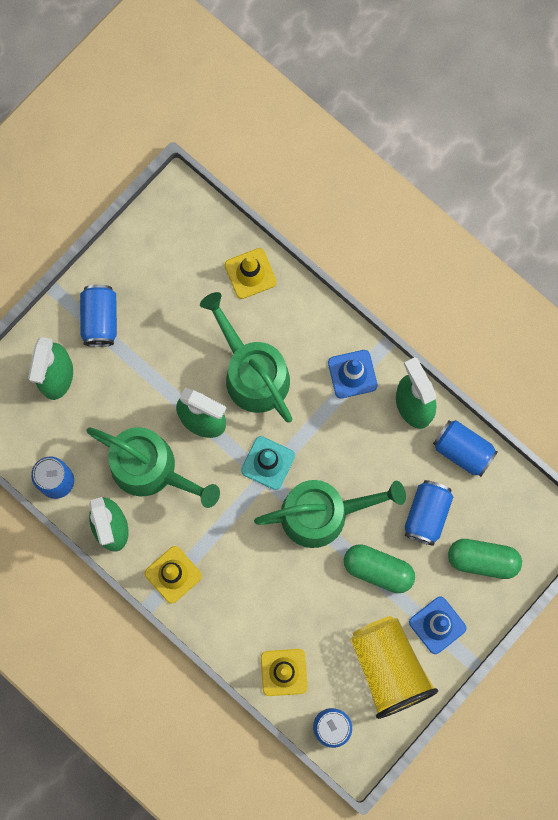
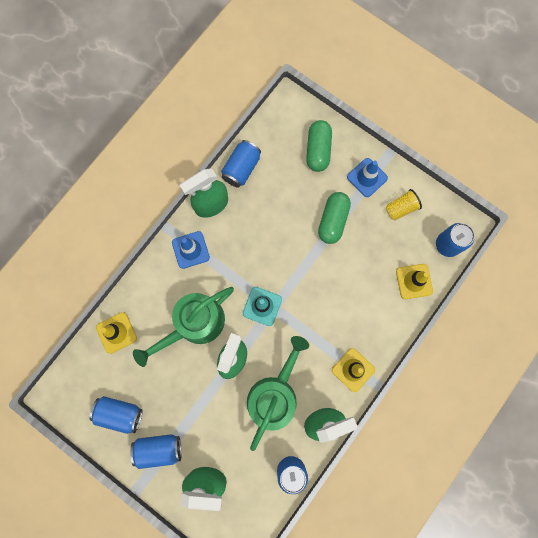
camera: 95 degrees left, 0 degrees up
green watering can [254,480,406,548] -> none
yellow cup [350,616,438,719] -> yellow cup [386,189,422,220], size x0.48
blue can [405,480,453,546] -> blue can moved to [89,396,143,434]

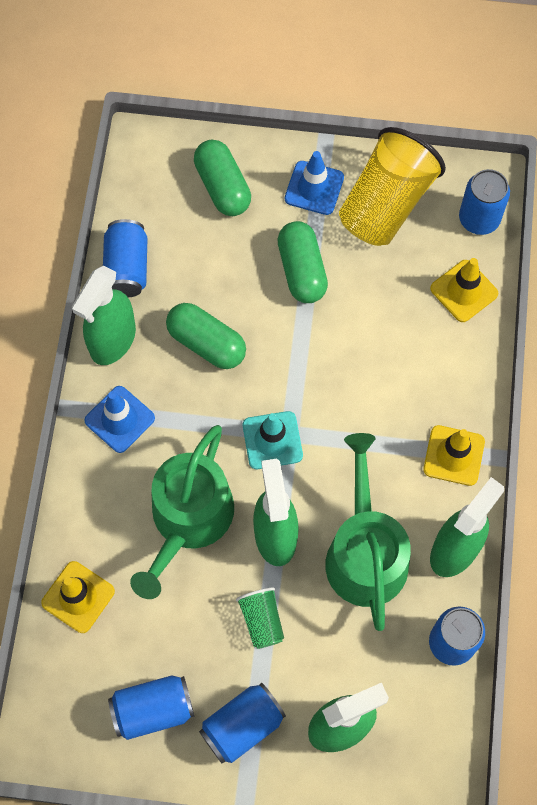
camera: 30 degrees left, 10 degrees down
yellow cup [386,189,422,220] -> yellow cup [339,127,446,246], size x2.08
none -> green capsule [166,303,246,369]
none -> green cup [236,587,284,649]

